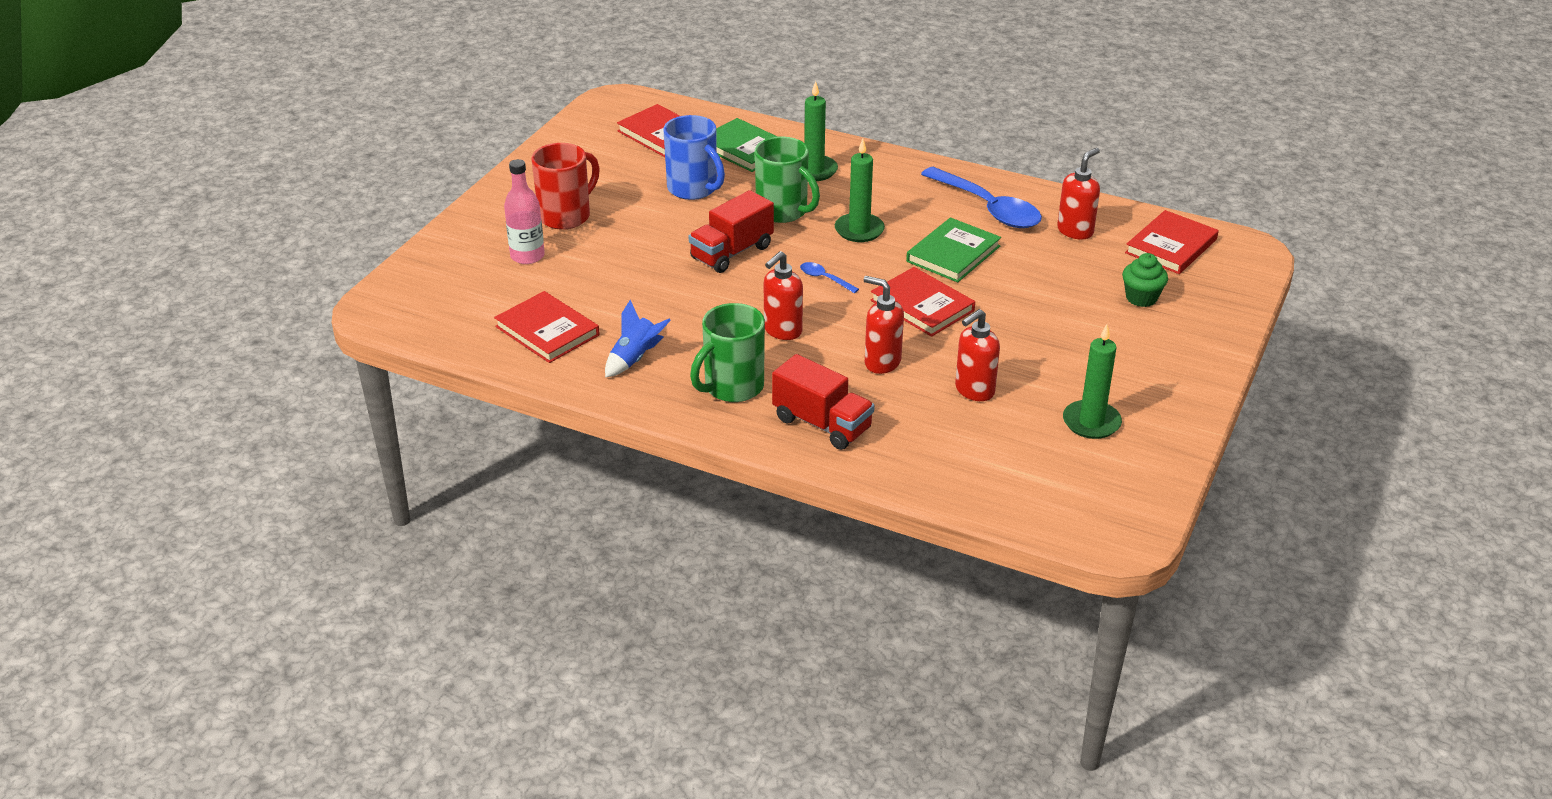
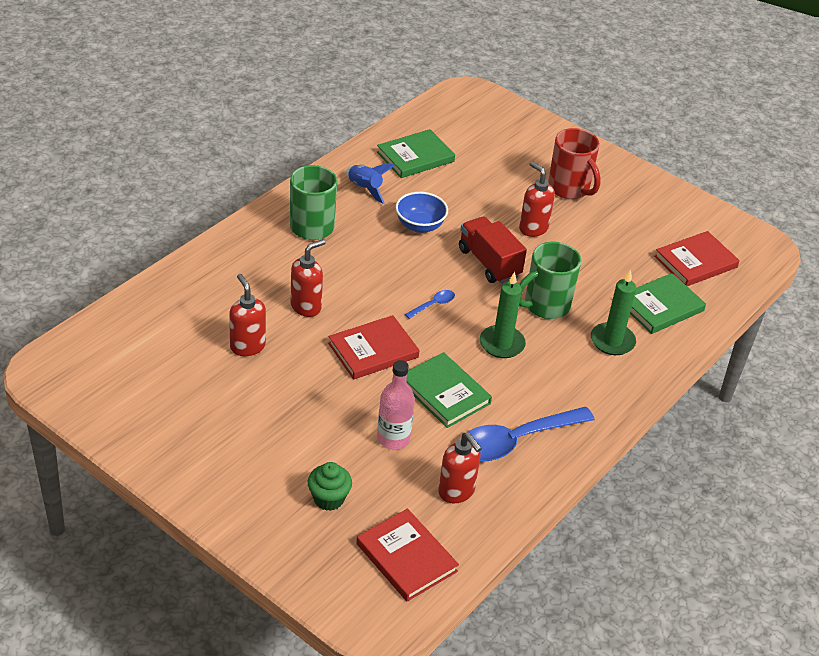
camera: 100 degrees right, 5 degrees up
red book [494,291,600,363] -> green book [377,129,455,178]
pink bottle [504,159,545,264] -> pink bottle moved to [377,360,415,449]
blue mug [663,115,725,200] -> none
red soap dispenser [764,251,803,340] -> red soap dispenser moved to [519,161,555,237]
red truck [772,354,875,450] -> none
green candle [1063,324,1122,439] -> none
none -> blue bowl [395,192,448,233]

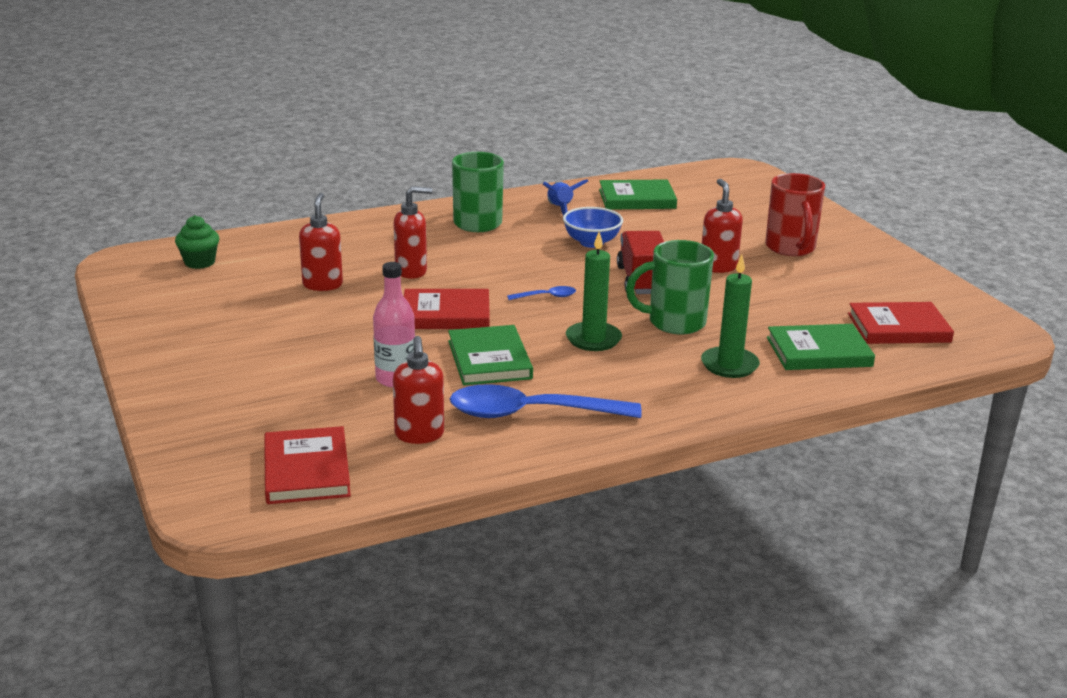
camera: 30 degrees right, 15 degrees down
green cupcake [308,462,352,511] -> green cupcake moved to [175,215,219,269]

